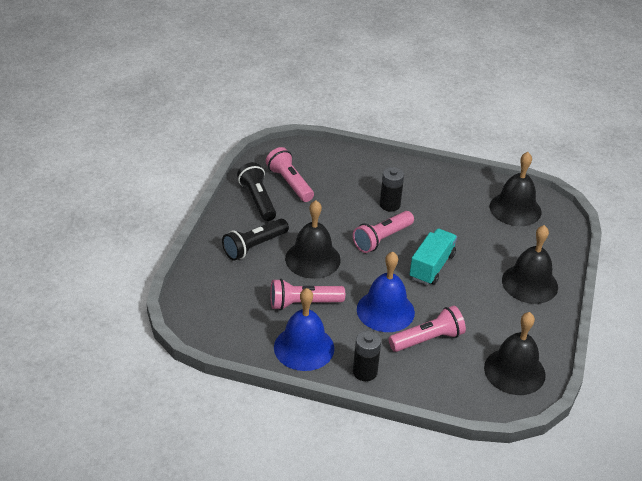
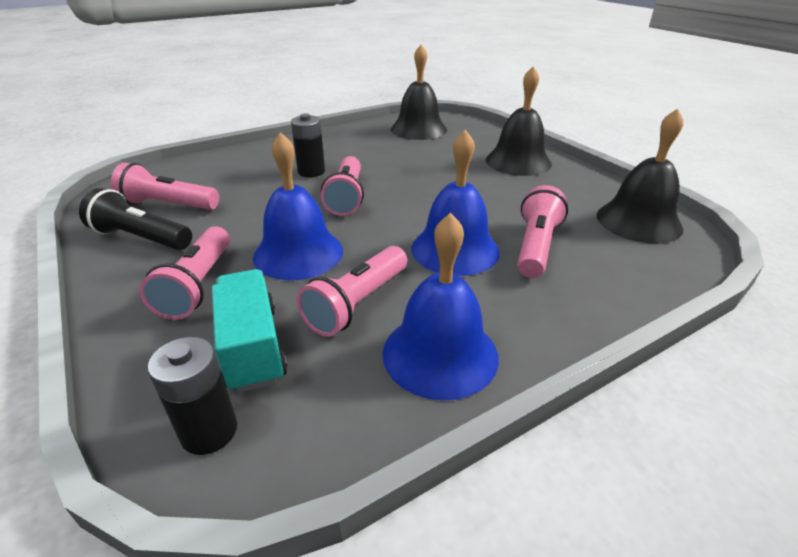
camera: 45 degrees left, 5 degrees down
black flashlight [222,219,289,261] -> pink flashlight [140,226,230,320]
black bell [285,200,341,279] -> blue bell [253,132,343,280]
black battery [353,331,381,381] -> black battery moved to [148,337,237,455]
turquoise truck [409,229,457,285] -> turquoise truck moved to [212,269,288,393]

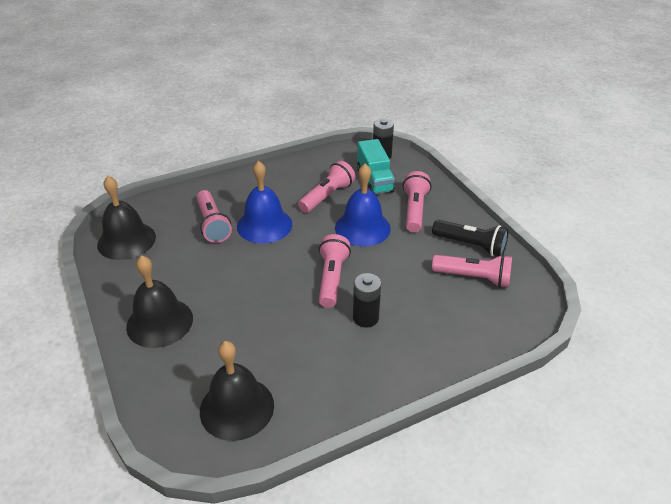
camera: 175 degrees left, 5 degrees up
blue bell [383,213,499,401] -> none
pink flashlight [517,185,568,278] -> pink flashlight turned 45 degrees counterclockwise [196,190,232,243]

